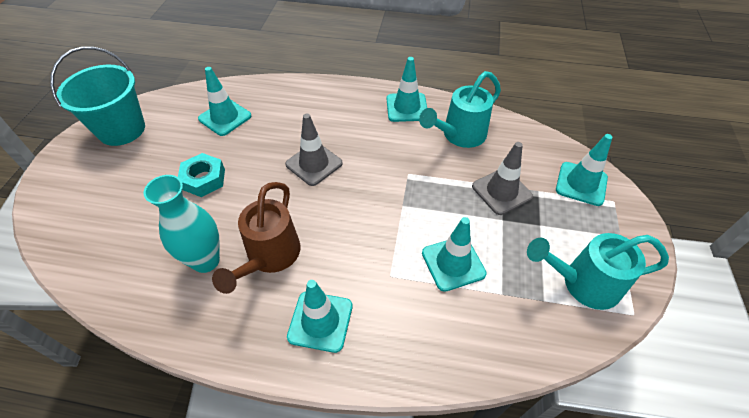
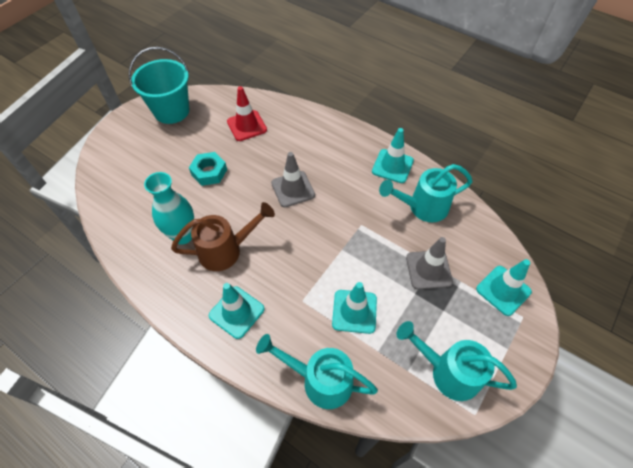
camera: 25 degrees right, 5 degrees up
turquoise traffic cone [198,67,251,136] -> red traffic cone [227,86,267,141]
brown watering can [212,182,301,294] -> brown watering can turned 150 degrees counterclockwise [171,202,275,271]
none -> turquoise watering can [256,334,378,409]

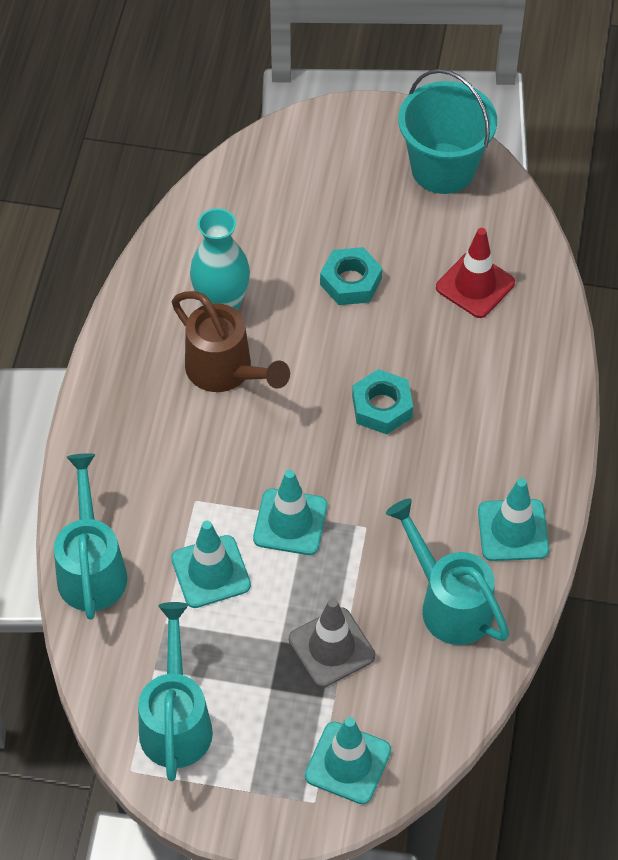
camera: 65 degrees right, 0 degrees up
turquoise traffic cone [209,283,265,339] -> turquoise traffic cone moved to [253,470,327,555]
grey traffic cone [271,152,315,207] -> turquoise nut [352,369,413,434]

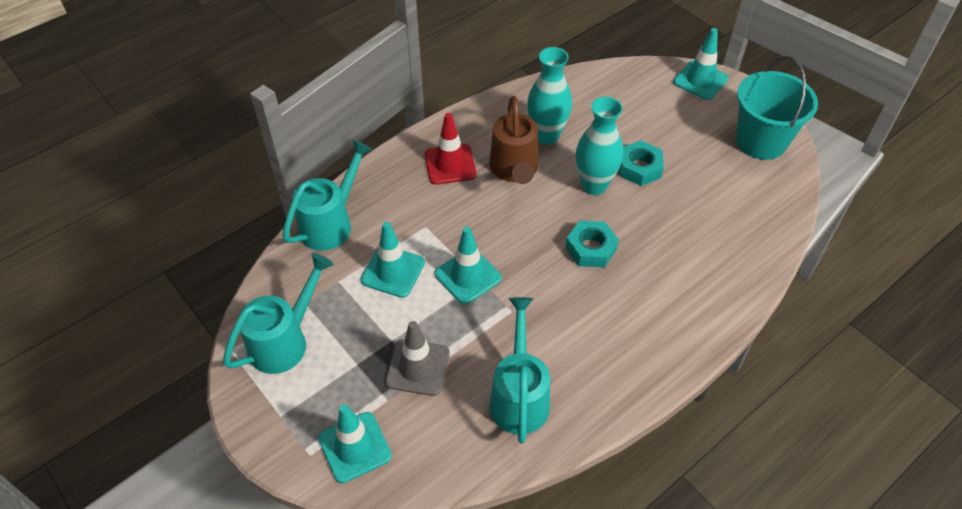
camera: 40 degrees right, 5 degrees down
red traffic cone [436,228,515,318] -> red traffic cone moved to [425,113,477,185]
turquoise traffic cone [478,478,549,561] -> turquoise traffic cone moved to [673,28,729,100]
none -> turquoise vase [576,97,623,195]

